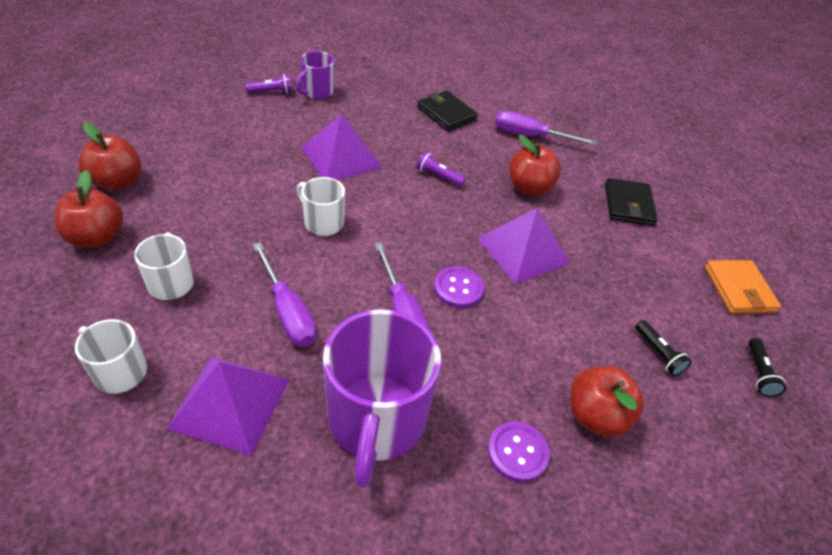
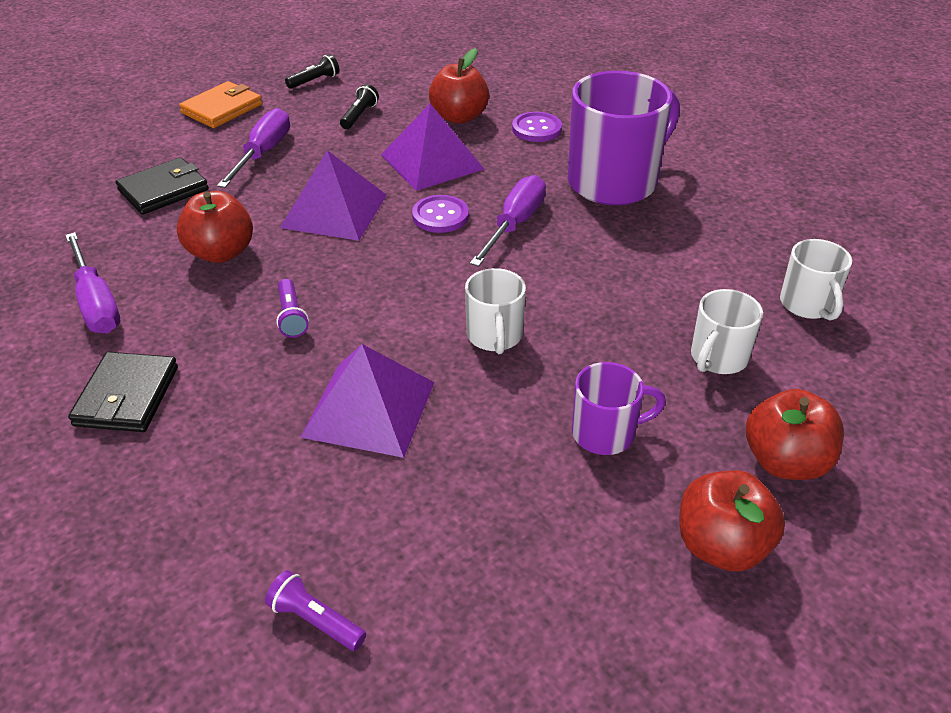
camera: 130 degrees left, 5 degrees down
purple pyramid [166,357,289,456] -> purple pyramid moved to [381,104,484,191]
purple screwdriver [253,242,316,347] -> purple screwdriver moved to [217,108,290,188]
purple mug [296,51,335,99] -> purple mug moved to [572,362,666,455]

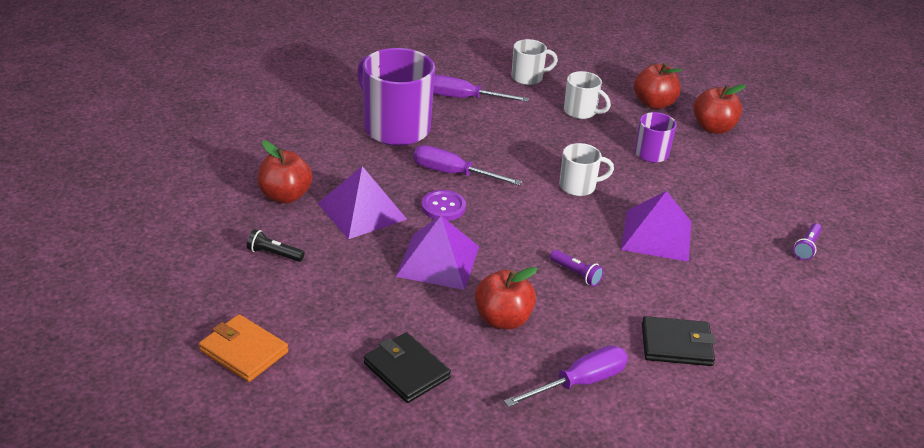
camera: 95 degrees left, 5 degrees down
purple screwdriver [217,108,290,188] -> purple screwdriver moved to [433,75,529,102]
purple flashlight [276,279,309,338] -> purple flashlight turned 60 degrees clockwise [550,250,604,286]
black flashlight [285,54,339,89] -> none
purple button [512,112,562,142] -> none

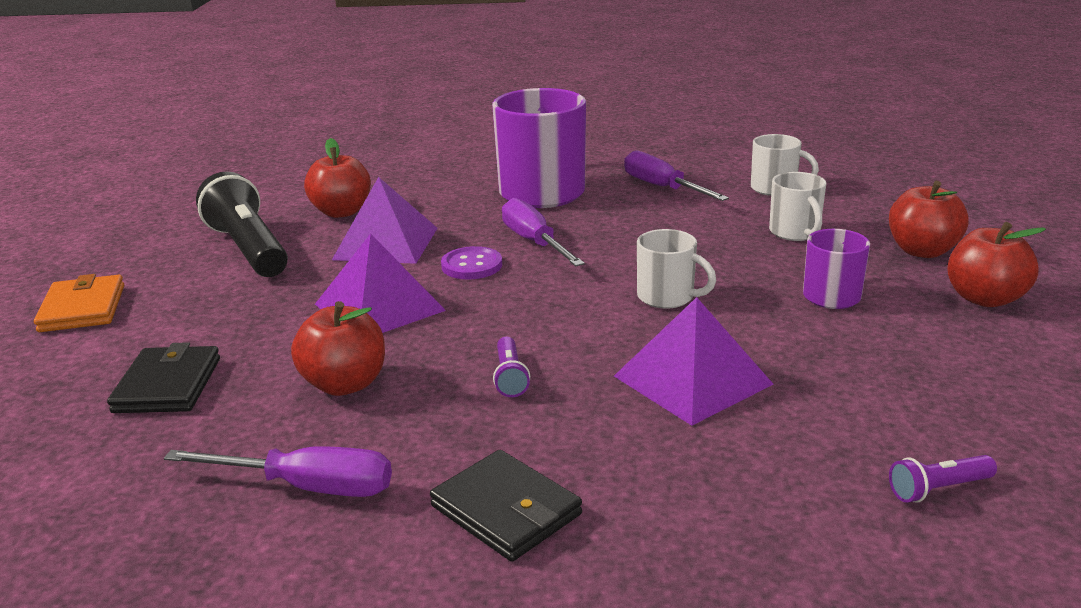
camera: 45 degrees right, 10 degrees down
black flashlight [247,229,305,262] -> black flashlight [196,171,288,277], size x2.28

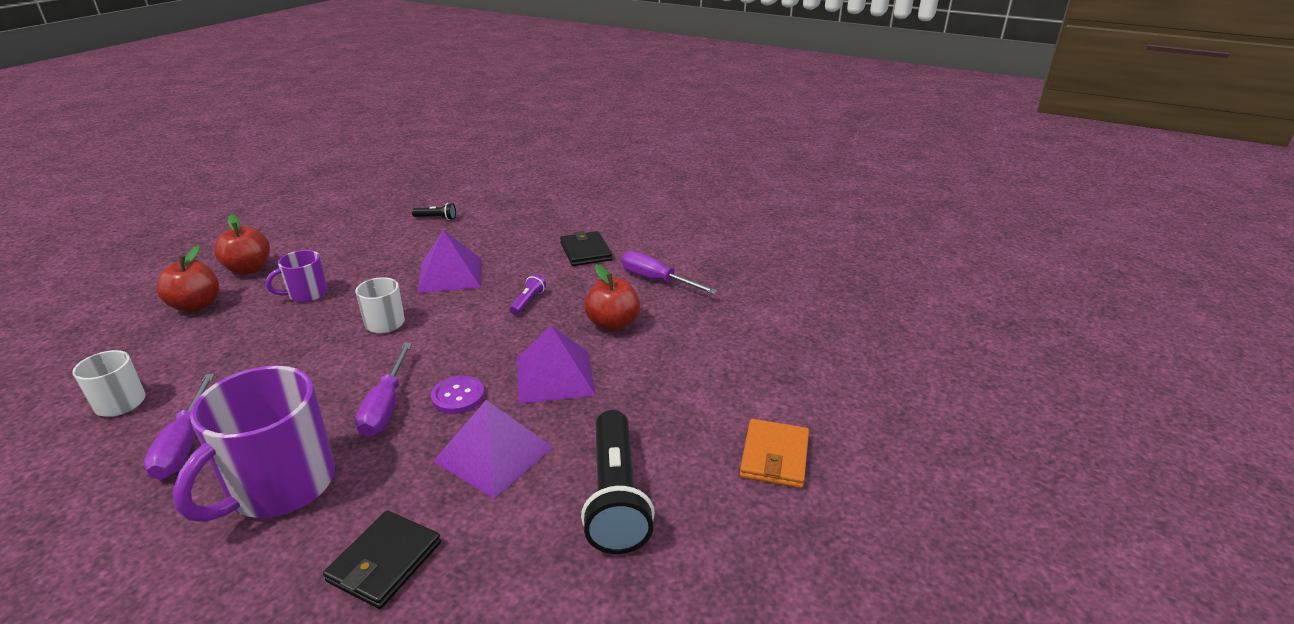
camera: 155 degrees left, 5 degrees up
black wallet [107,342,220,413] -> black wallet moved to [323,510,441,609]
red apple [304,138,371,218] -> none
white mug [769,172,826,241] -> none
purple flashlight [889,455,997,503] -> black flashlight [412,203,456,220]

